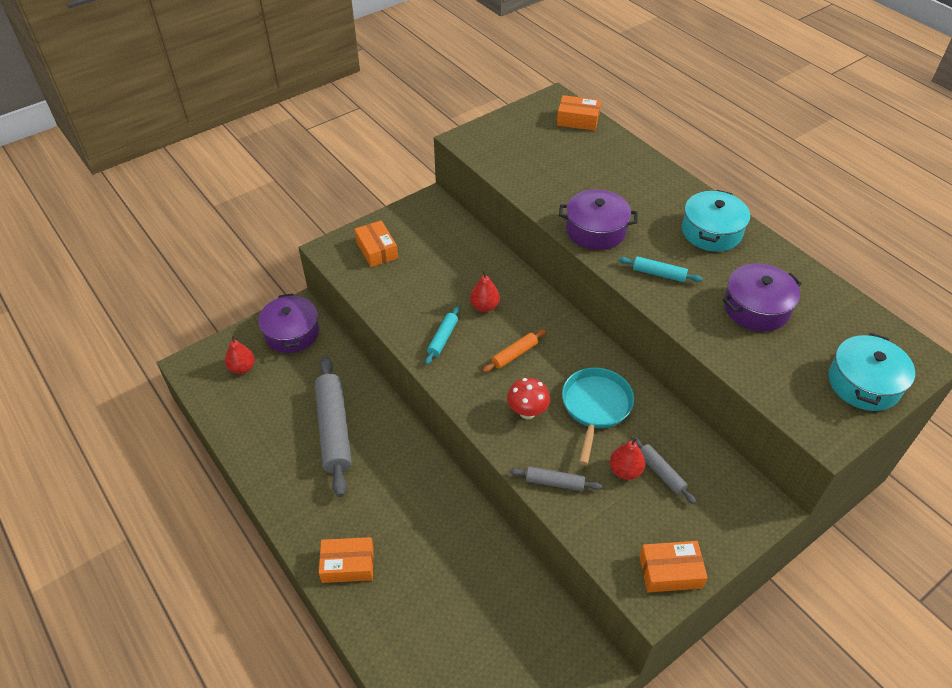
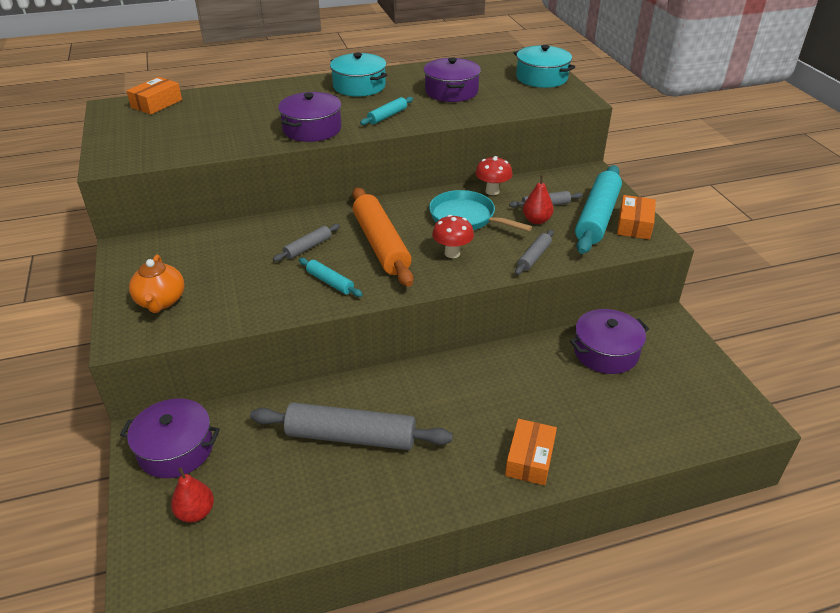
camera: 70 degrees left, 10 degrees down
orange box [354,220,398,267] -> orange teapot [129,255,185,313]
red pear [470,270,500,312] -> grey rolling pin [273,224,340,262]
orange rolling pin [483,329,546,372] -> orange rolling pin [352,187,414,287], size x2.10
none -> red mushroom [475,156,512,195]
none -> purple pot [570,309,649,374]
none -> turquoise rolling pin [575,165,622,254]

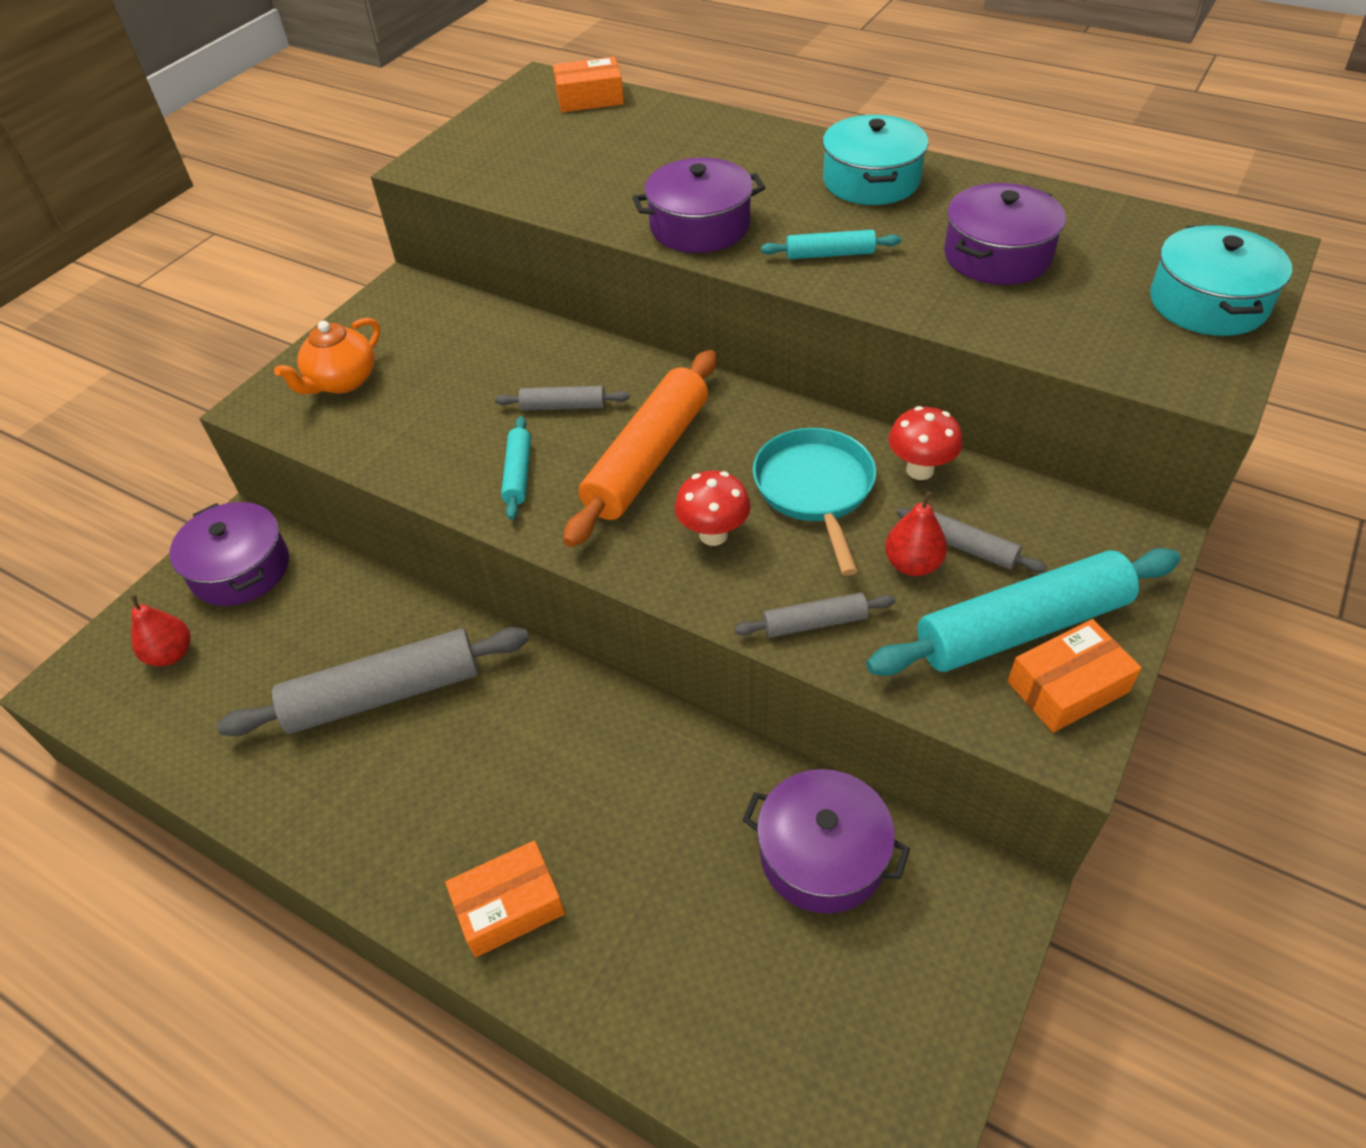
camera: 50 degrees right, 10 degrees up
grey rolling pin [250,402,453,450] -> grey rolling pin turned 75 degrees counterclockwise [217,627,529,736]

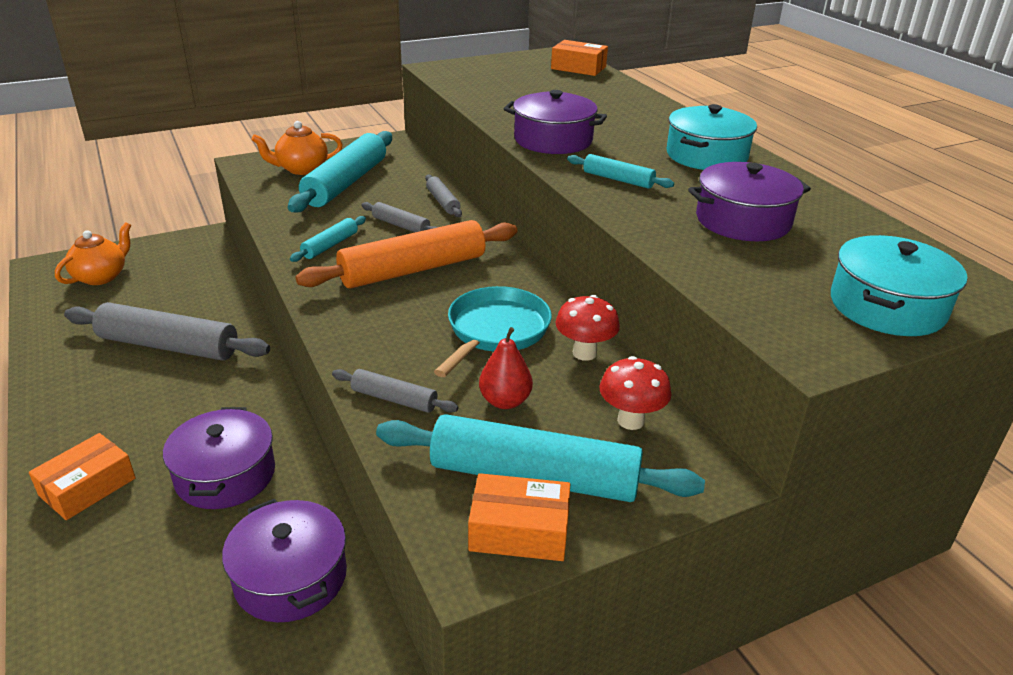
camera: 30 degrees right, 15 degrees down
red pear [130,595,191,666] -> orange teapot [55,222,131,285]
purple pot [170,502,289,606] -> purple pot moved to [163,407,275,509]
orange box [445,841,565,957] -> orange box turned 60 degrees counterclockwise [29,433,136,520]
red mushroom [675,470,751,546] -> red mushroom moved to [600,356,671,430]
grey rolling pin [897,508,1047,573] -> grey rolling pin moved to [425,175,462,217]
none -> turquoise rolling pin [288,131,392,212]

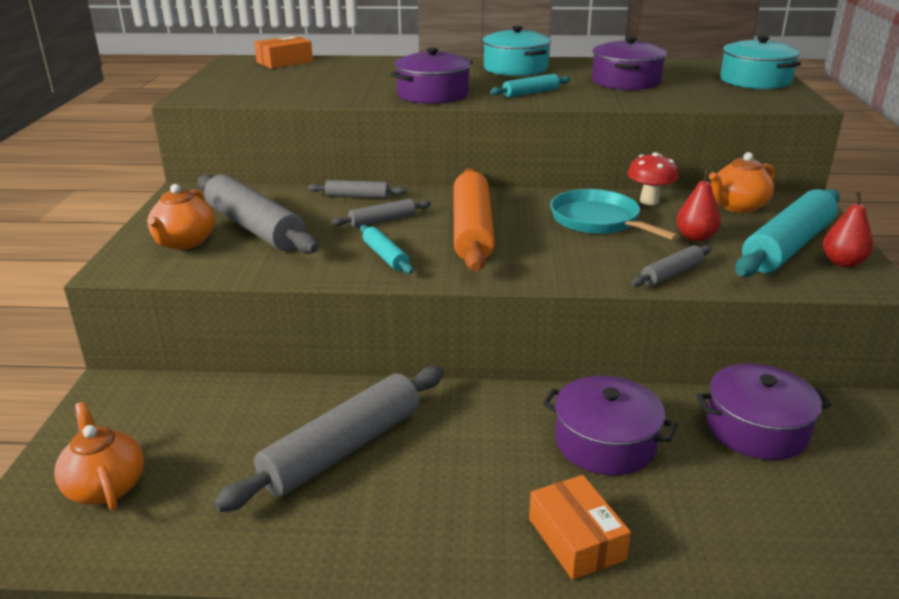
camera: 60 degrees left, 5 degrees down
turquoise rolling pin [288,131,392,212] -> grey rolling pin [198,174,319,254]
orange box [468,473,570,561] -> red pear [823,192,873,267]
red mushroom [600,356,671,430] -> orange teapot [709,152,775,213]

